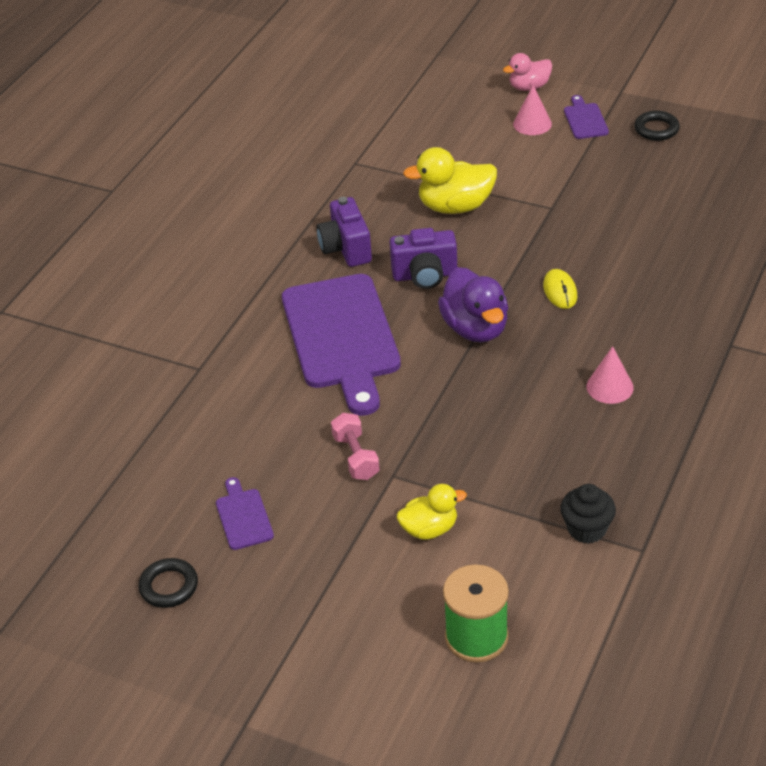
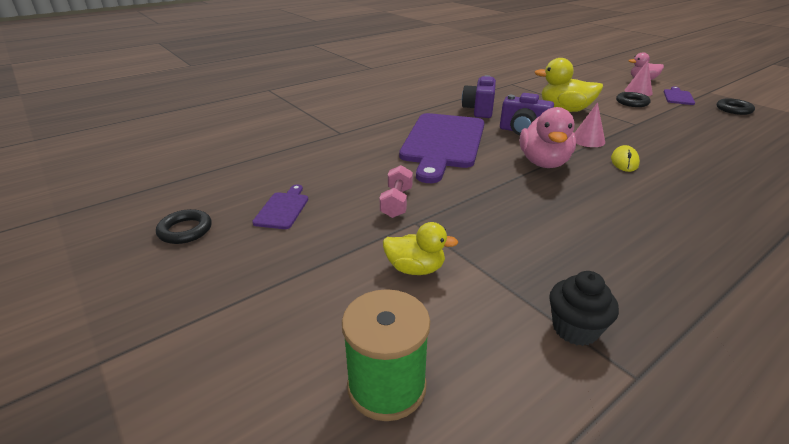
camera: 25 degrees right, 10 degrees down
purple duck [438,267,508,343] -> pink duck [520,107,576,168]
pink cone [586,346,634,404] -> pink cone moved to [574,102,605,147]
none -> black ring [616,92,651,107]

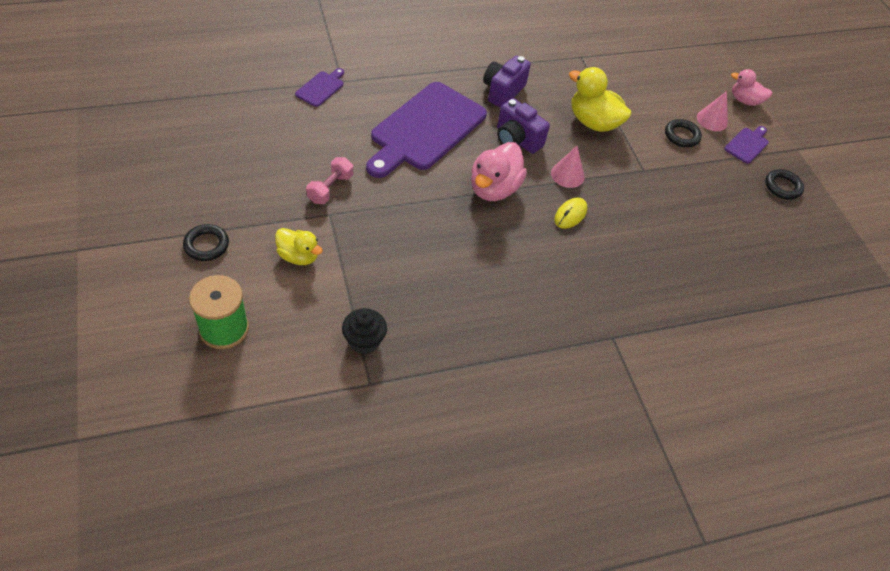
camera: 15 degrees right, 20 degrees up
black ring [156,209,212,244] -> black ring moved to [183,224,229,261]
purple cutting board [252,185,308,229] -> purple cutting board moved to [295,68,344,107]

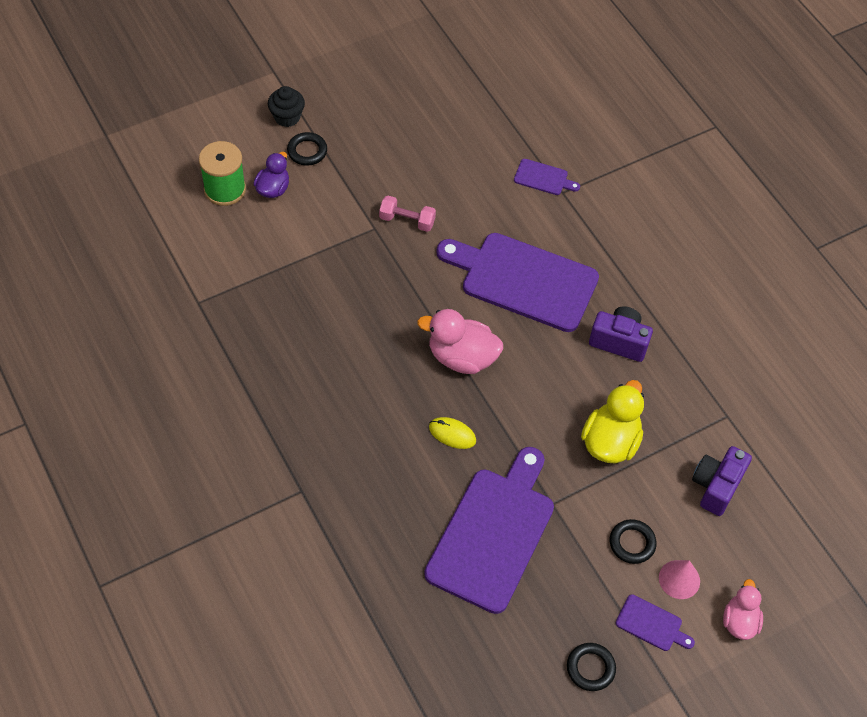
camera: 80 degrees right, 5 degrees up
yellow duck [275,228,323,265] -> none
black cupcake [342,308,387,354] -> black cupcake moved to [268,86,305,127]
purple camera [497,98,550,154] -> purple camera moved to [692,446,752,516]
pink cone [551,146,585,188] -> none
none -> purple duck [254,152,289,198]
none -> purple cutting board [424,447,554,614]

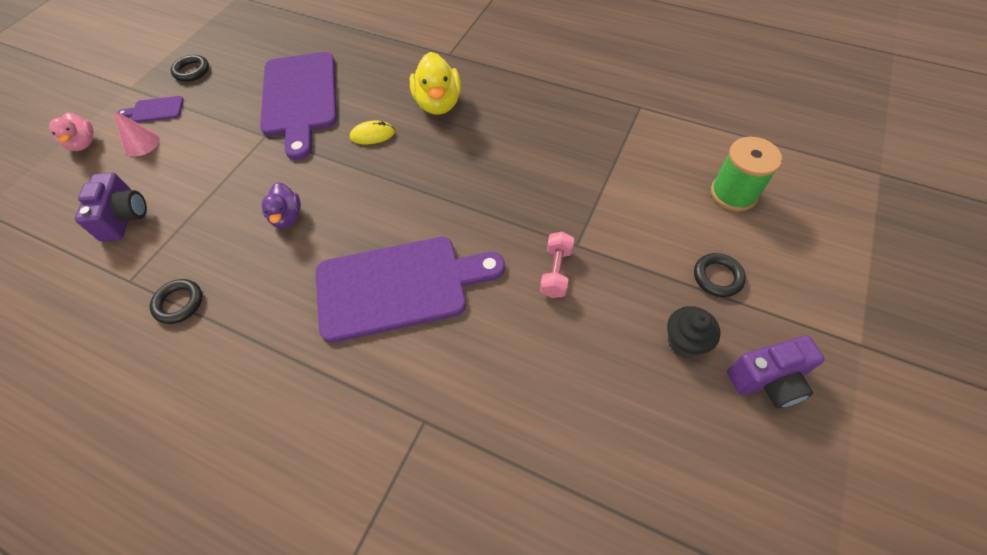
camera: 150 degrees right, 0 degrees up
purple duck [254,152,289,198] -> purple duck moved to [261,182,301,228]
black cupcake [268,86,305,127] -> black cupcake moved to [667,306,721,357]
pink dumbbell [379,196,436,232] -> pink dumbbell turned 60 degrees counterclockwise [540,232,574,298]
pink duck [417,309,503,374] -> none
purple cutting board [514,159,580,195] -> none
yellow duck [581,380,644,463] -> yellow duck moved to [410,52,461,115]
purple camera [589,306,653,362] -> purple camera moved to [727,335,824,408]
black ring [610,519,657,564] -> black ring moved to [150,279,202,324]

